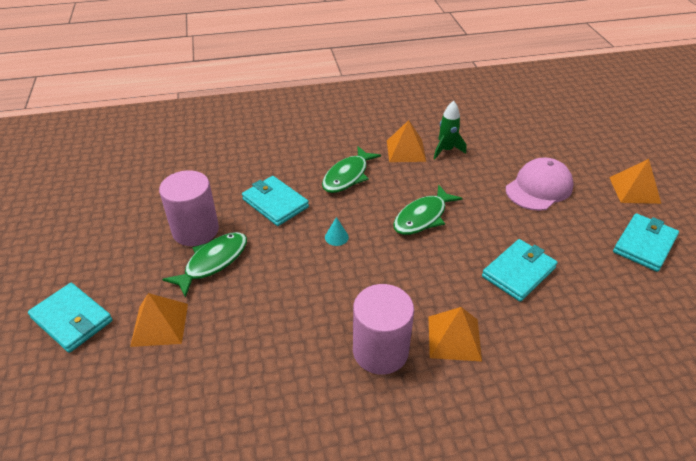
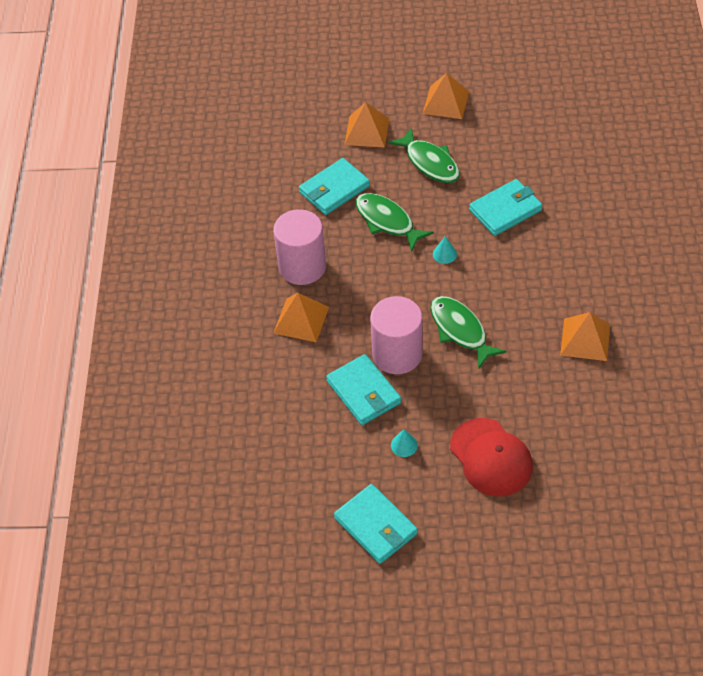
camera: 105 degrees right, 10 degrees up
turquoise wallet [28,283,113,353] -> turquoise wallet moved to [299,158,370,215]
pink cylinder [159,170,219,246] -> pink cylinder moved to [370,296,422,374]
green fish [322,146,381,193] -> green fish moved to [356,193,434,252]
green rocket [434,101,466,159] -> none
pink cap [506,158,574,211] -> red cap [450,418,533,497]
orange pyramid [609,159,661,204] -> orange pyramid moved to [422,73,469,119]
none -> turquoise cone [391,429,418,457]

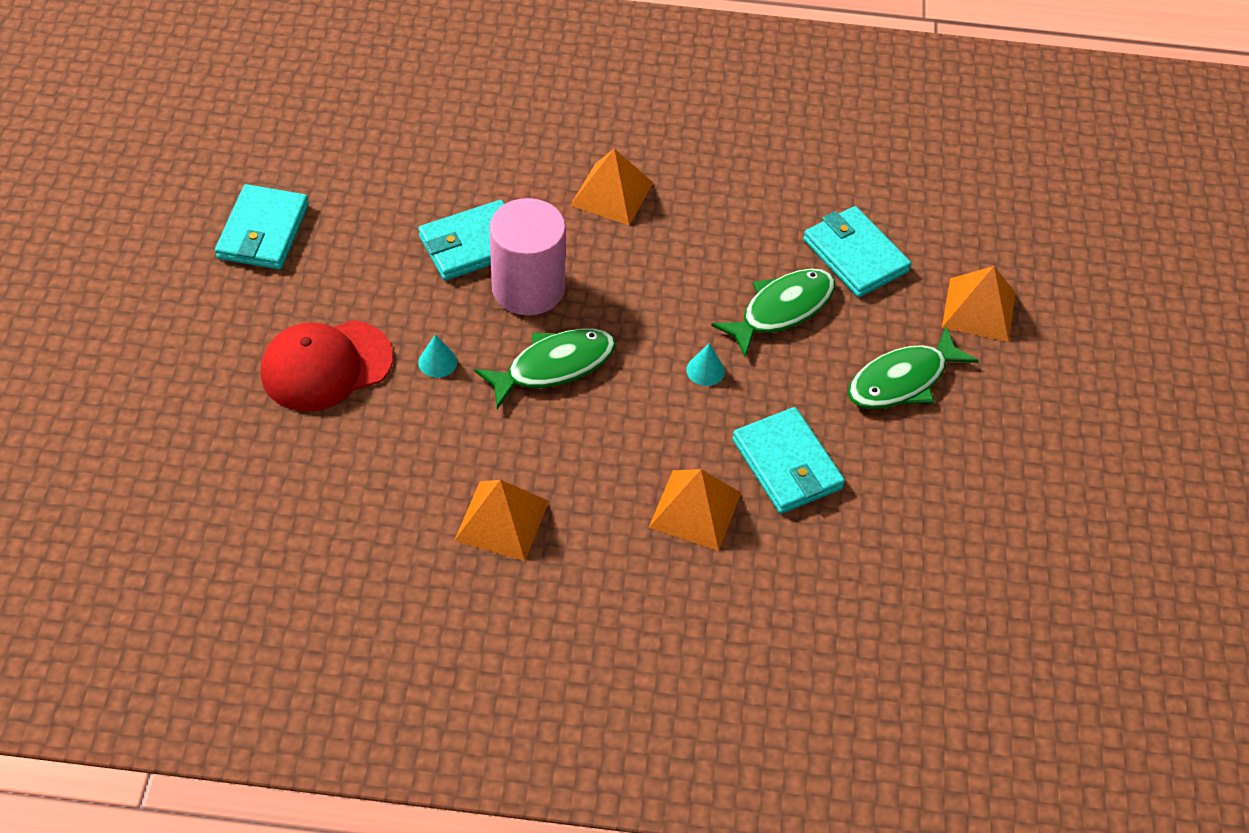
camera: 90 degrees right, 0 degrees up
pink cylinder [273,209,326,285] -> none
turquoise wallet [334,484,418,564] -> turquoise wallet turned 45 degrees counterclockwise [215,184,309,270]
turquoise cone [391,429,418,457] -> turquoise cone moved to [418,334,457,378]
orange pyramid [422,73,469,119] -> orange pyramid moved to [649,469,741,551]

